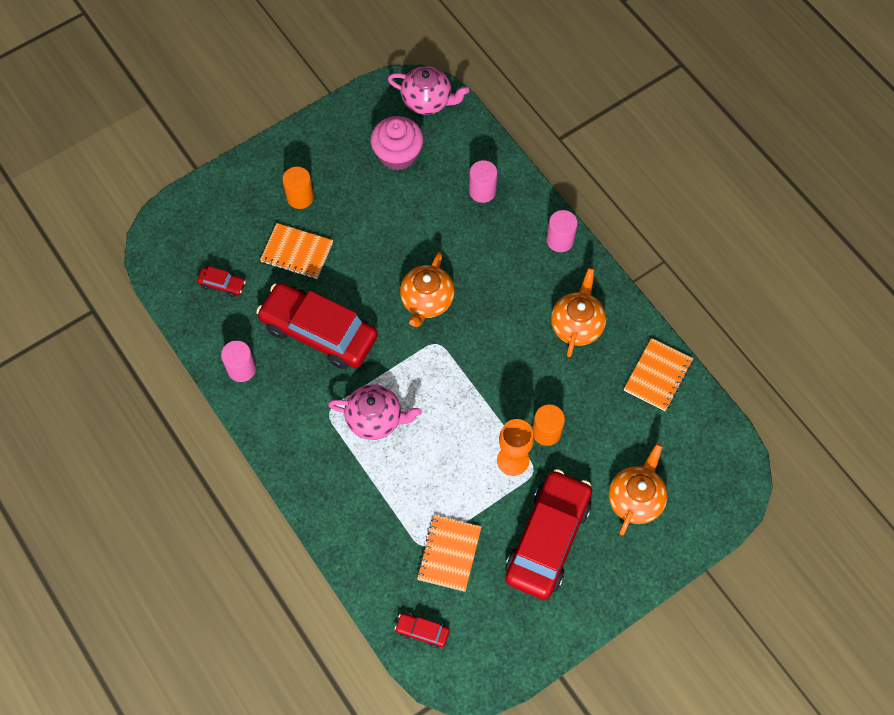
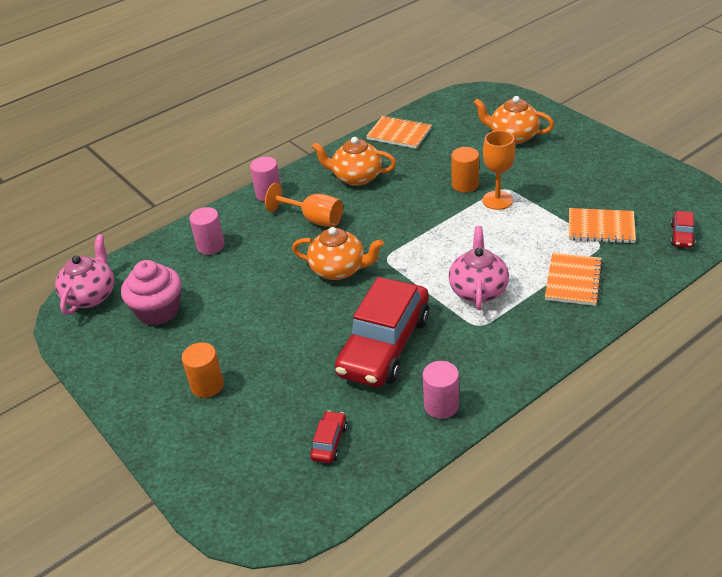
camera: 90 degrees left, 25 degrees down
orange notebook [260,223,333,279] -> orange notebook moved to [545,253,603,306]
red car [505,469,592,600] -> none
none -> orange goblet [265,183,343,227]

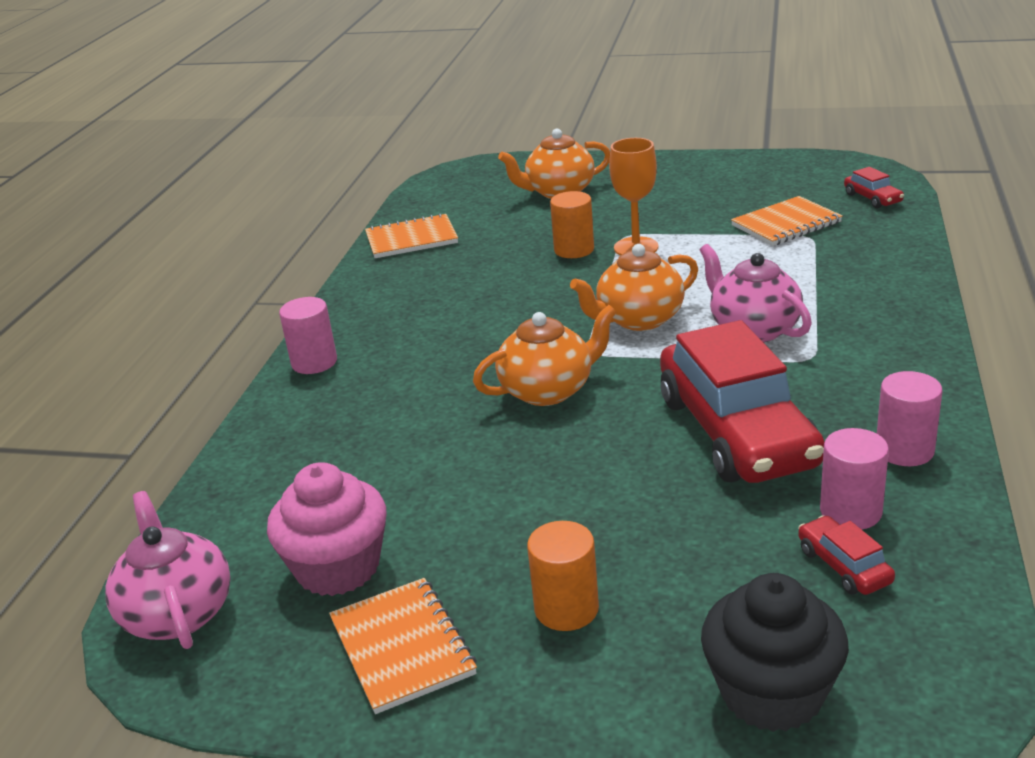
camera: 40 degrees left, 10 degrees down
pink cylinder [189,207,225,255] -> pink cylinder moved to [820,428,889,530]
orange goblet [265,183,343,227] -> none
orange teapot [312,137,396,186] -> orange teapot moved to [570,244,698,331]
orange notebook [545,253,603,306] -> orange notebook moved to [329,578,477,714]
none -> black cupcake [701,573,849,732]

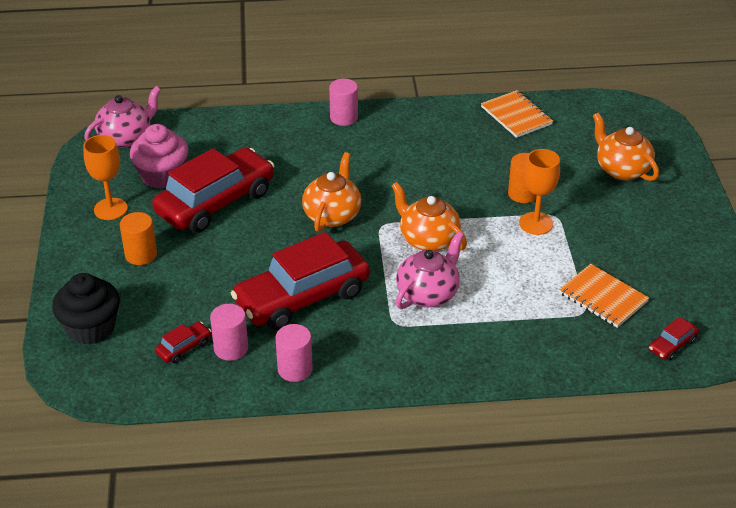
camera: 70 degrees right, 10 degrees up
orange notebook [329,578,477,714] -> orange goblet [83,135,128,220]
orange teapot [473,305,617,406] -> orange teapot turned 120 degrees counterclockwise [302,152,361,232]
none -> red car [152,147,275,233]

